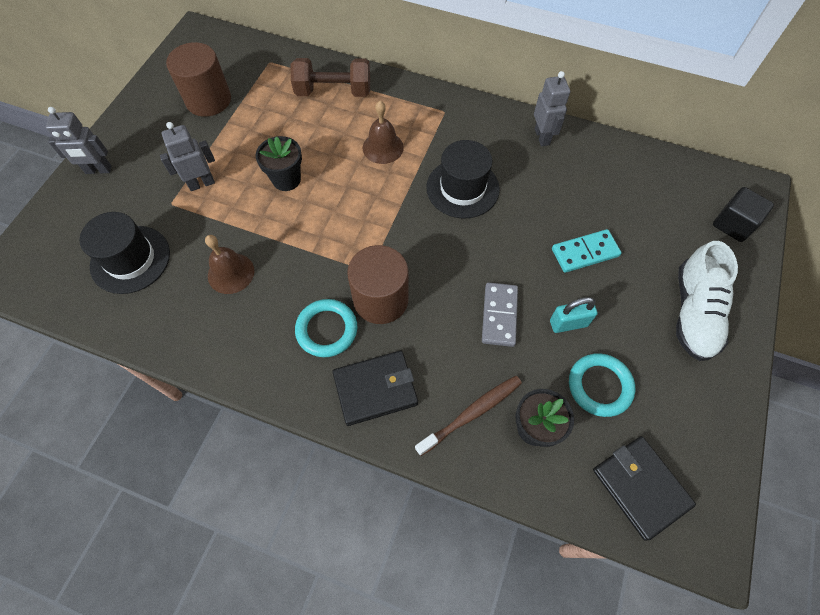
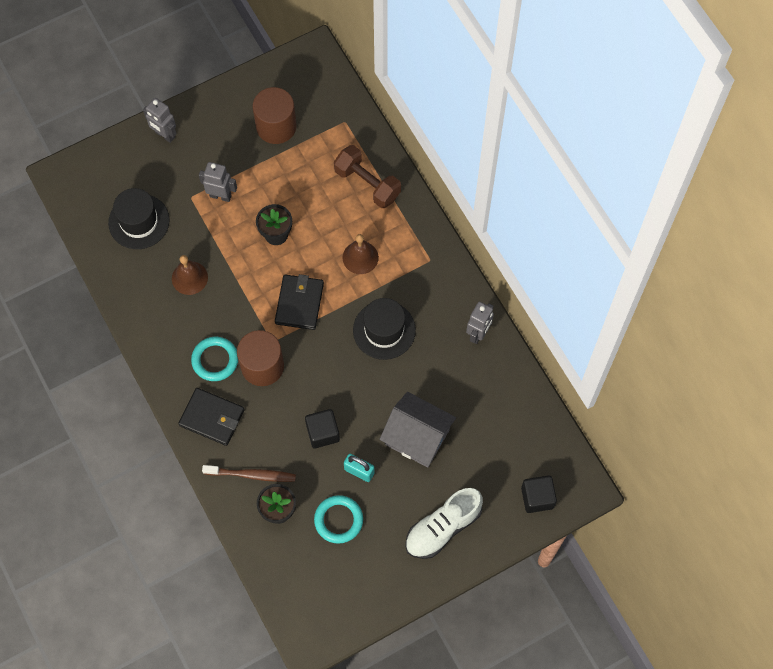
camera: 40 degrees right, 5 degrees up
grey domino [482,282,518,347] -> black cube [305,409,340,448]
turquoise domino [552,229,621,273] -> grey house [380,392,456,468]
black wallet [593,436,696,541] -> black wallet moved to [275,274,324,330]

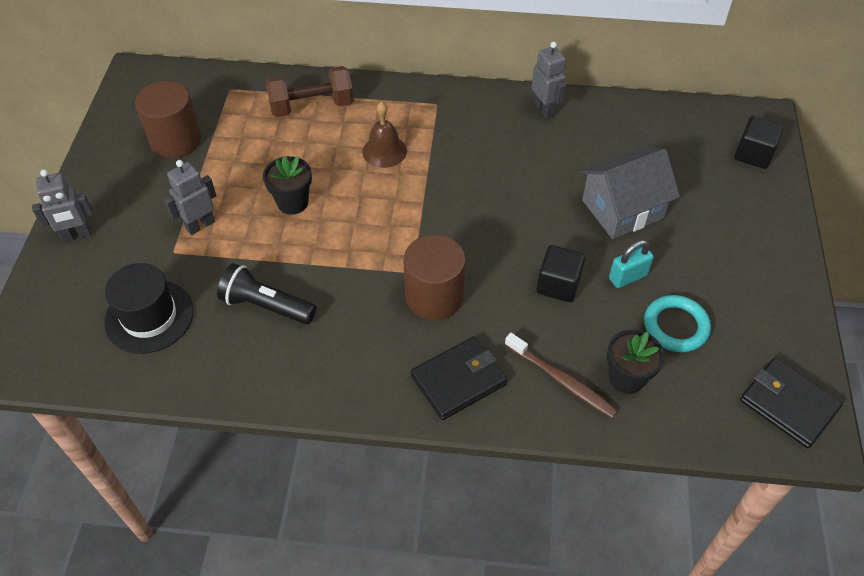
camera: 55 degrees left, 15 degrees down
brown bell [172,255,208,295] -> black flashlight [217,263,316,324]
turquoise ring [191,337,238,381] -> none
brown toothbrush [202,465,296,482] -> brown toothbrush turned 90 degrees clockwise [505,333,618,418]
black wallet [275,274,324,330] -> black wallet moved to [740,358,843,448]
black hat [353,298,416,360] -> none
white shoe [405,488,483,559] -> none

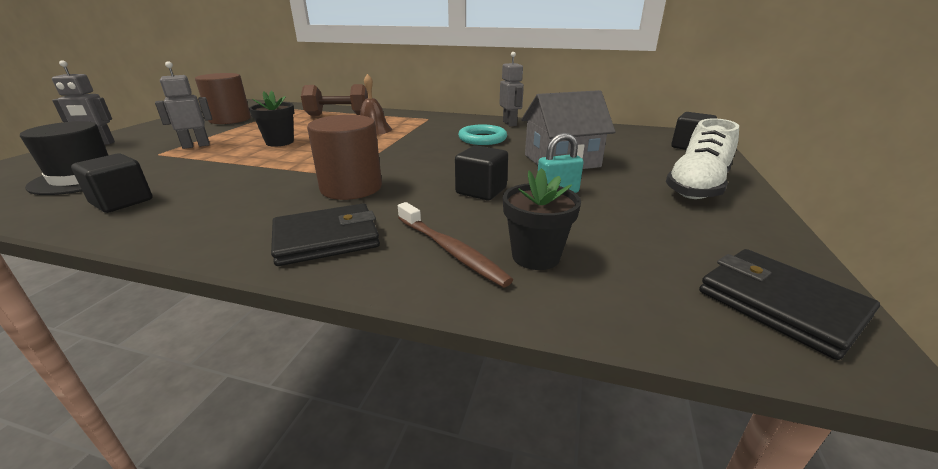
camera: 10 degrees right, 25 degrees down
black flashlight [217,263,316,324] -> none
turquoise ring [644,295,711,352] -> turquoise ring moved to [458,125,507,145]
none -> black cube [71,153,153,213]
none -> white shoe [666,118,739,199]

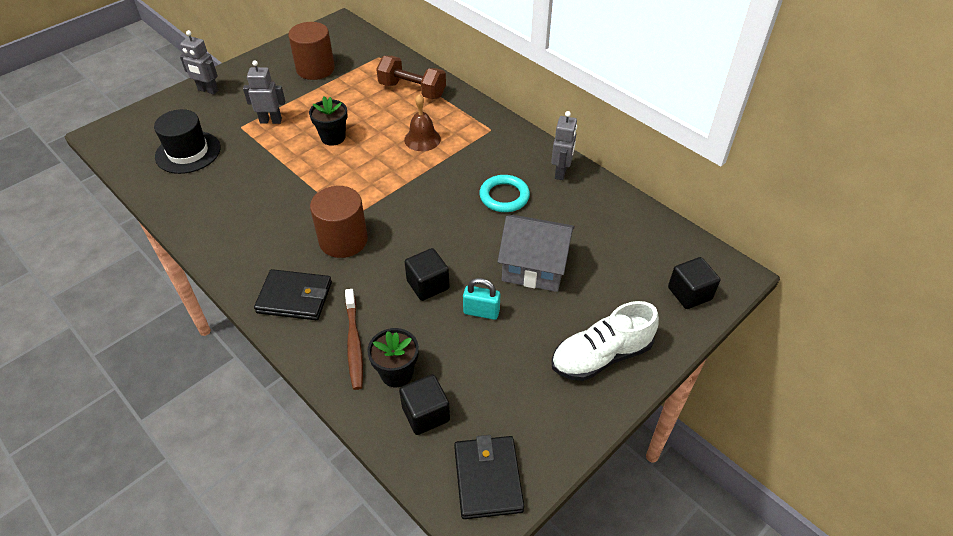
camera: 30 degrees right, 20 degrees up
black cube [71,153,153,213] -> black cube moved to [399,374,450,435]

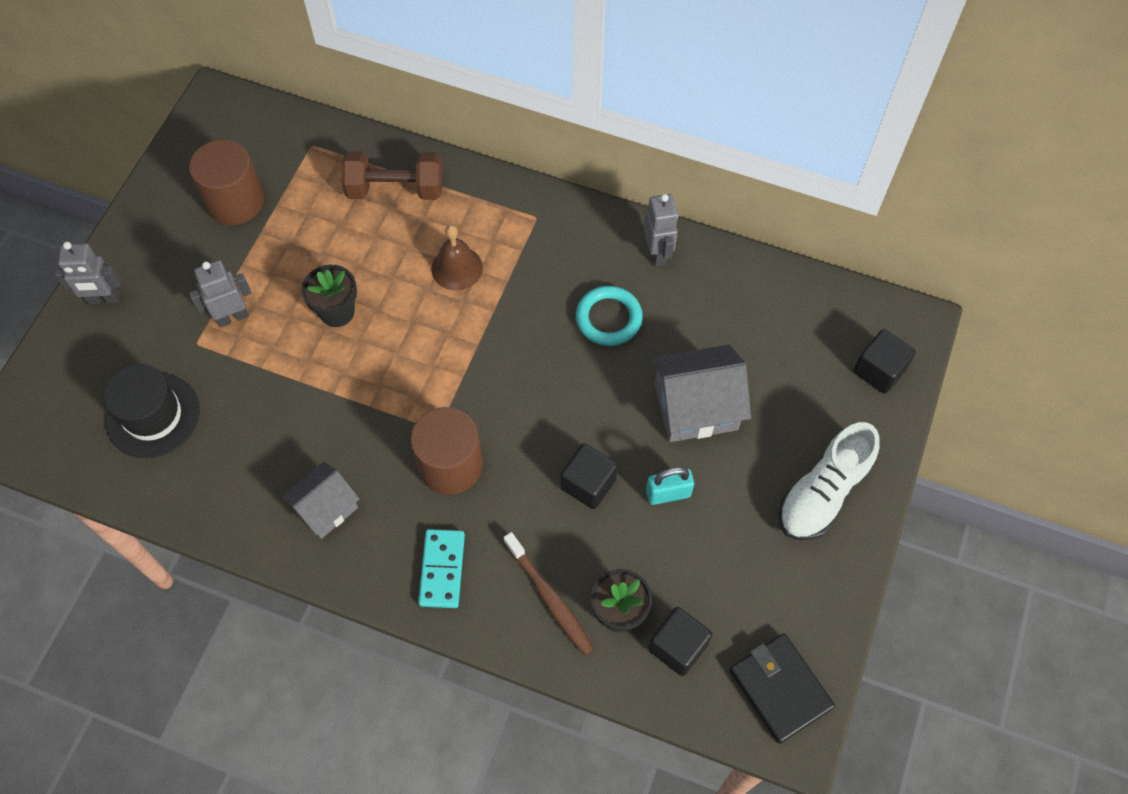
camera: 25 degrees left, 15 degrees up
black wallet [254,269,332,320] -> turquoise domino [418,529,465,608]
none -> grey house [281,461,359,539]

